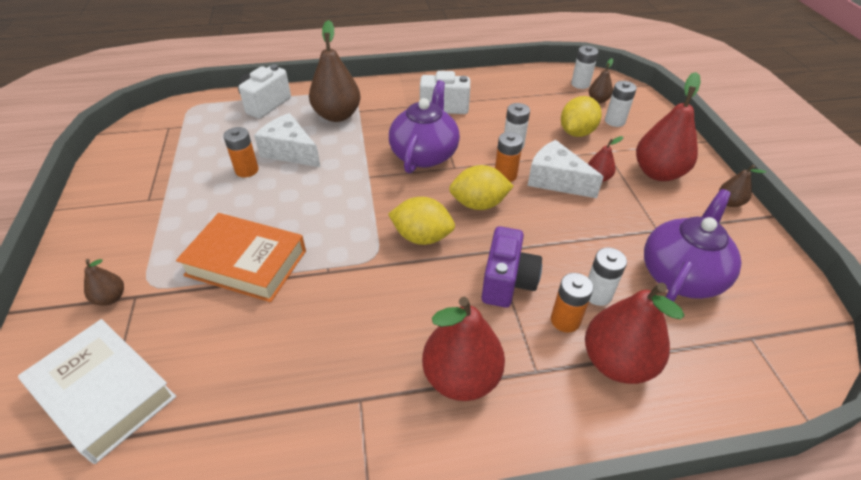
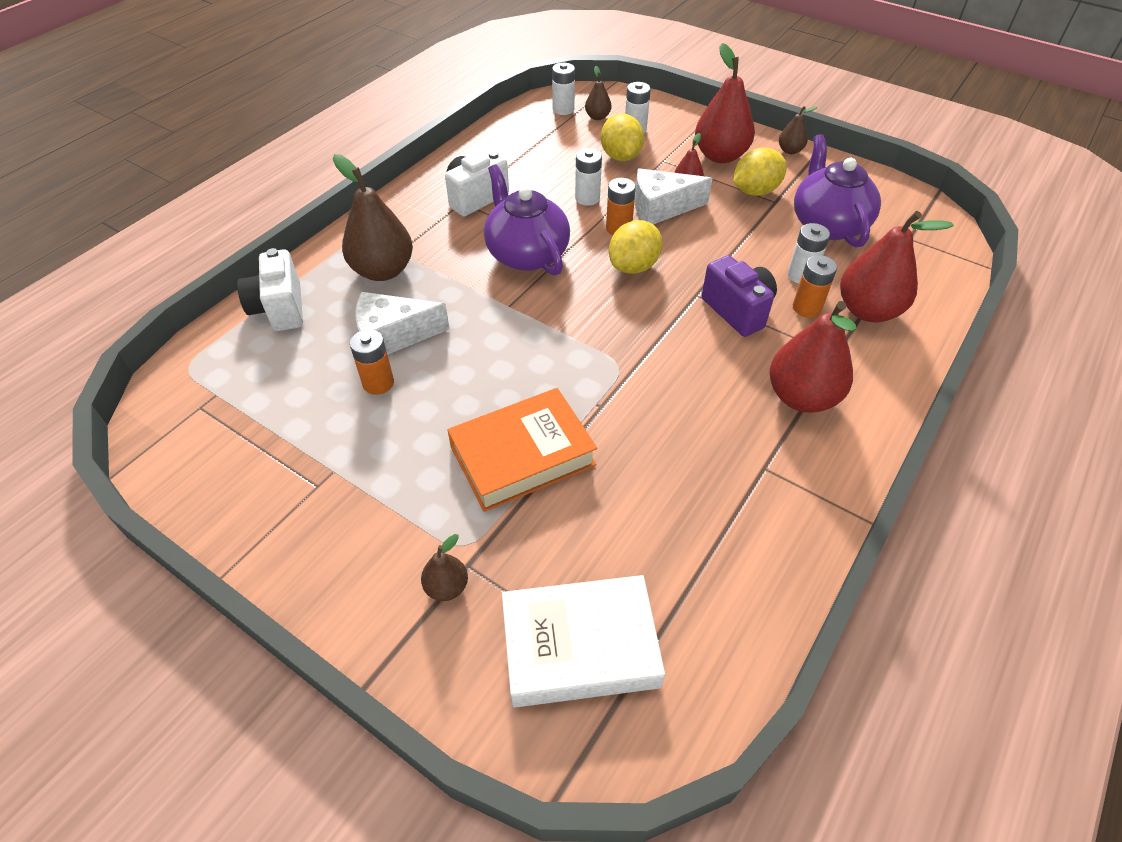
camera: 45 degrees left, 5 degrees up
yellow lemon [388,197,455,245] -> yellow lemon moved to [733,148,787,196]

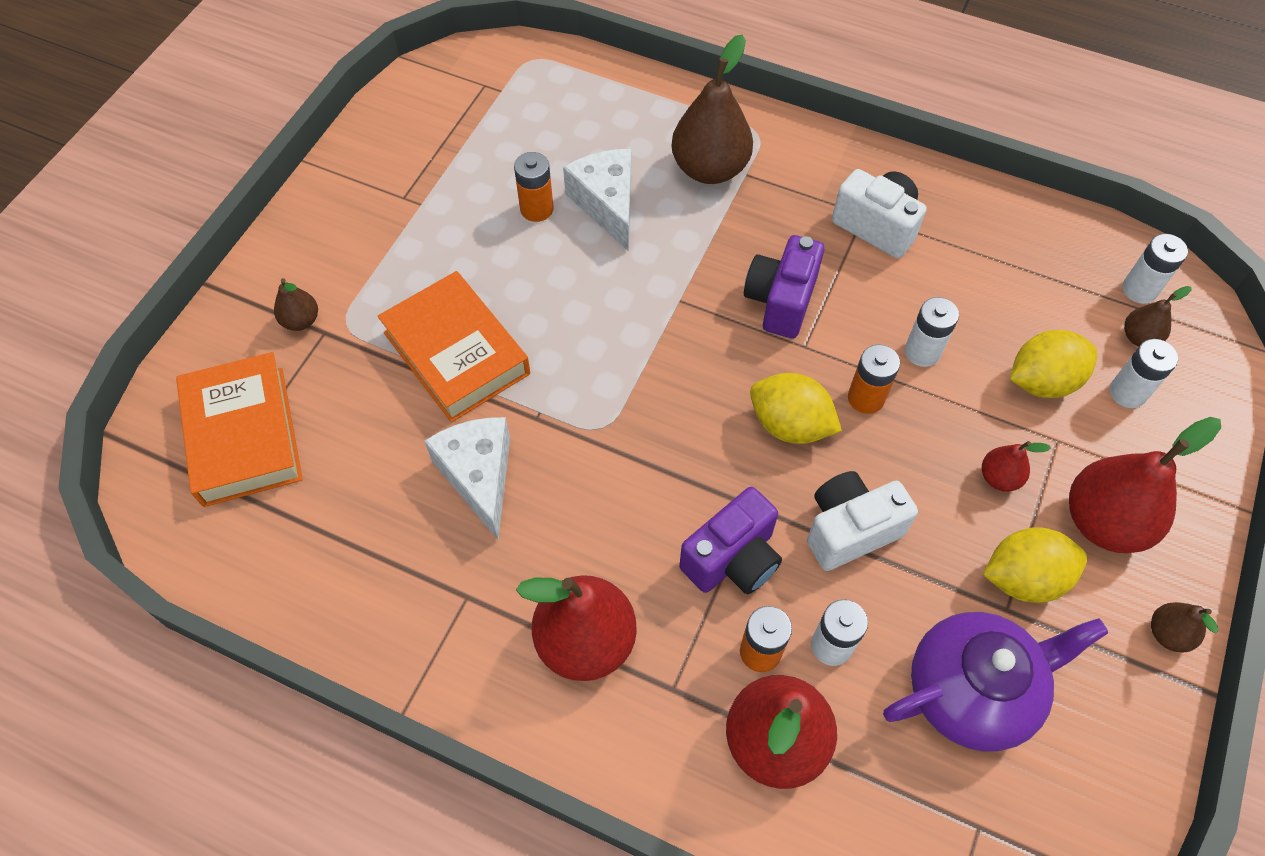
camera: 80 degrees right, 10 degrees up
white camera [237,248,303,331] -> white camera moved to [807,471,918,571]
purple teapot [484,164,570,276] -> purple camera [744,235,824,338]
white book [502,575,665,708] -> orange book [176,352,303,507]
white cheese [635,168,713,224] -> white cheese moved to [424,417,510,540]
yellow lemon [733,148,787,196] -> yellow lemon turned 60 degrees counterclockwise [983,527,1087,603]

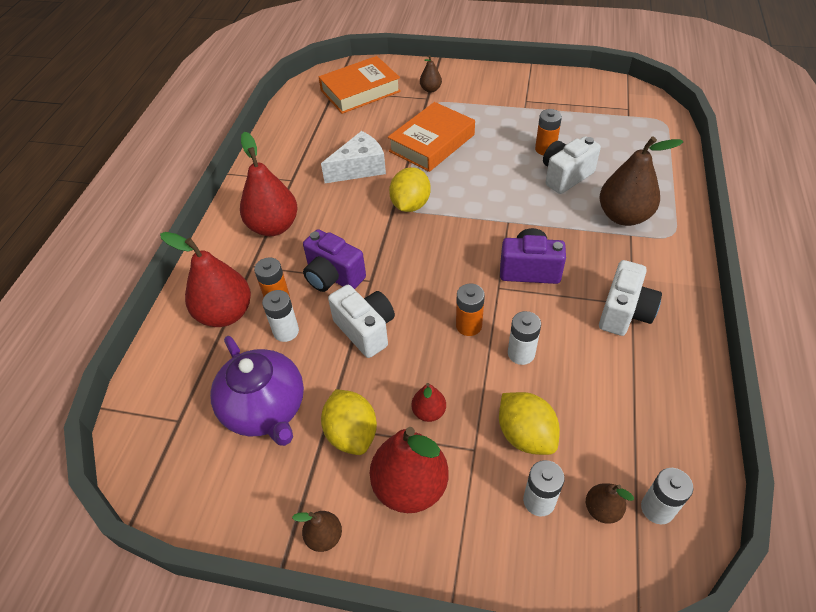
camera: 80 degrees right, 10 degrees down
white cheese [563,149,631,252] -> white camera [543,136,601,194]
yellow lemon [750,373,842,444] -> yellow lemon moved to [389,167,431,212]

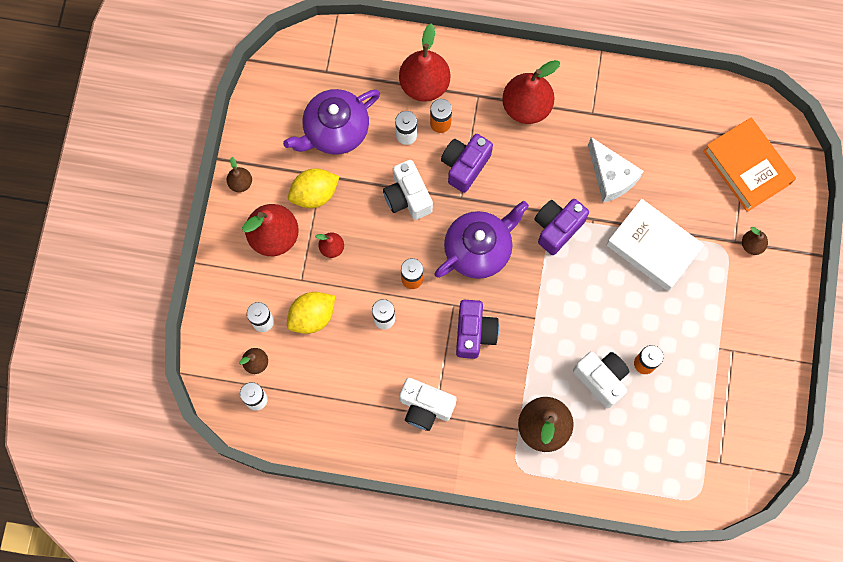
camera: 85 degrees right, 25 degrees up
white camera [328,285,395,358] -> white camera turned 105 degrees clockwise [383,160,433,220]
orange book [388,102,475,172] -> white book [606,199,704,291]
yellow lemon [389,167,431,212] -> purple camera [534,199,589,255]
none -> purple teapot [434,201,529,279]

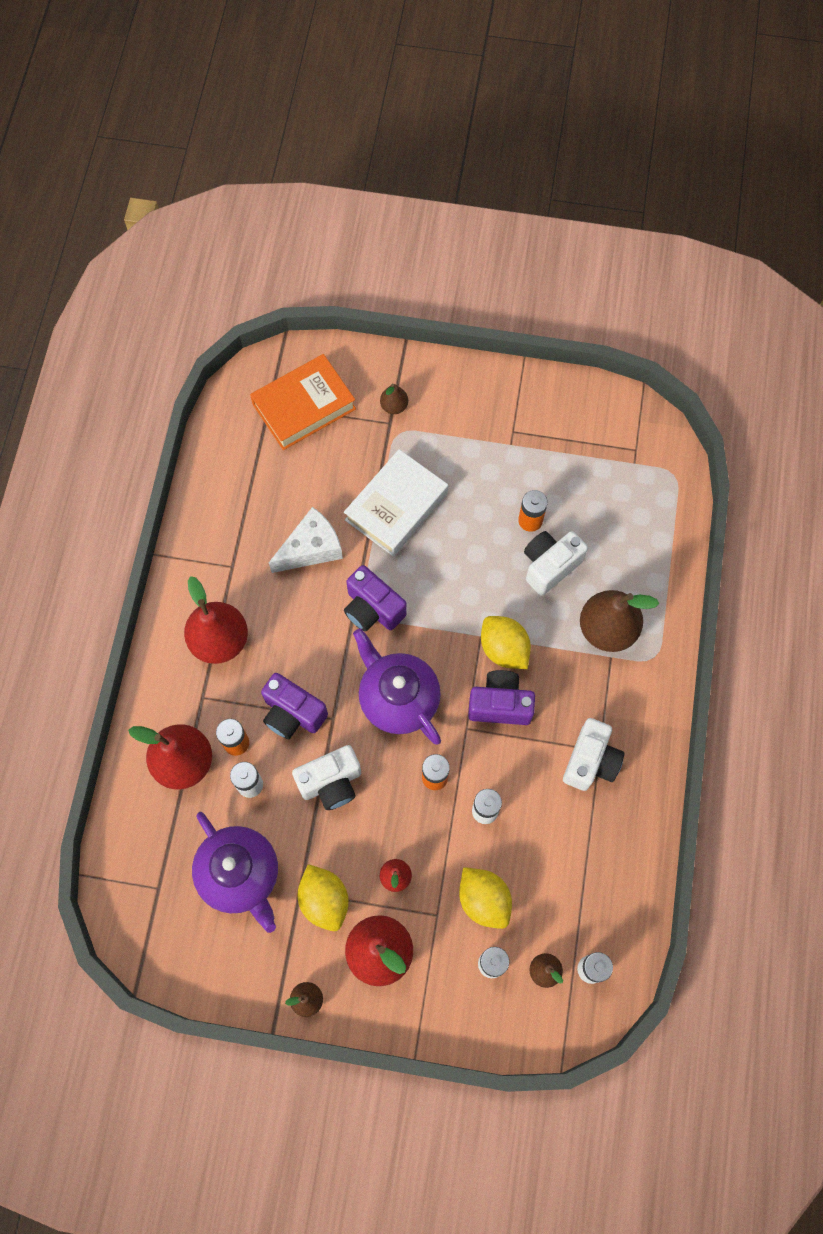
camera: 90 degrees left, 5 degrees down
none -> yellow lemon [481,616,531,669]

